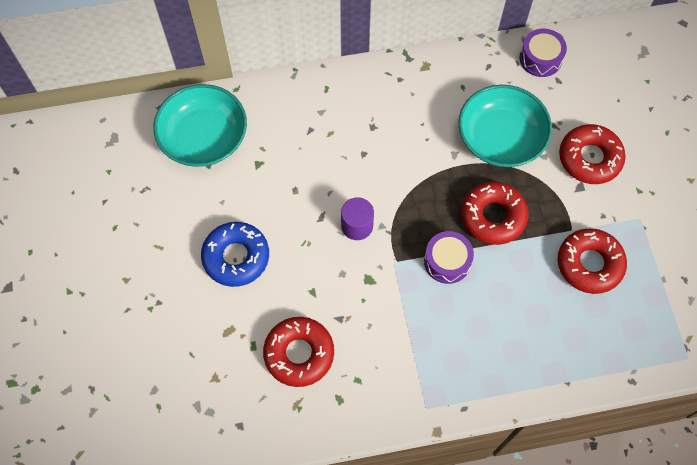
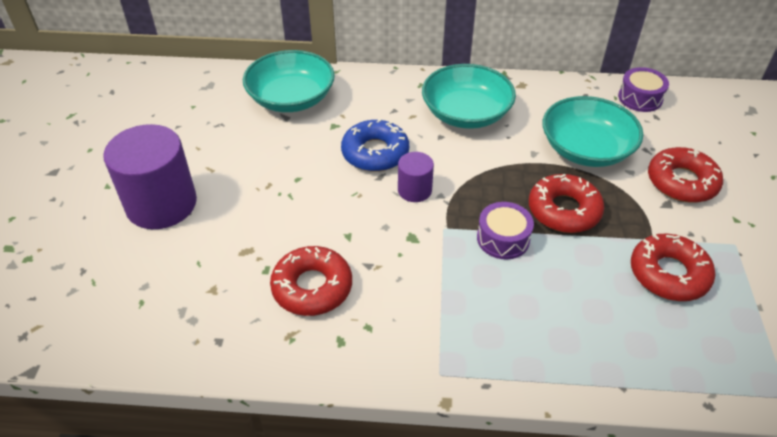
camera: 15 degrees right, 20 degrees down
blue donut [201,222,269,287] -> blue donut moved to [341,119,409,172]
none -> purple cylinder [103,124,197,229]
none -> turquoise bowl [422,64,516,129]

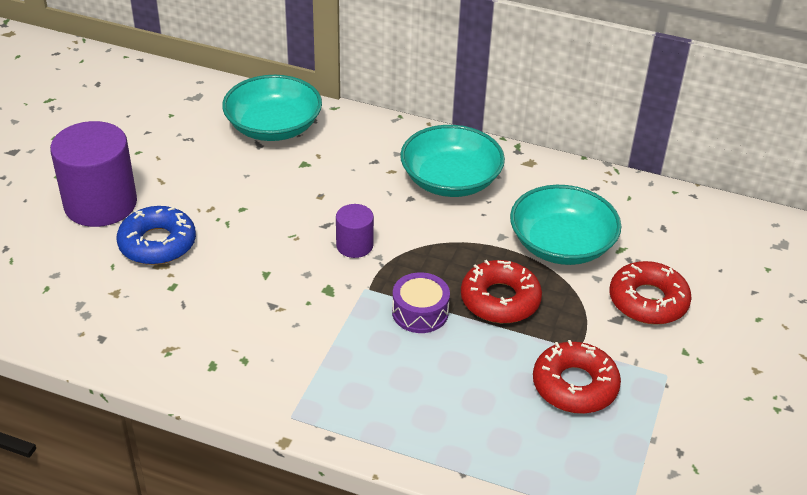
camera: 15 degrees right, 5 degrees down
red donut [270,246,352,316] -> none
blue donut [341,119,409,172] -> blue donut moved to [117,206,196,265]
purple drum [618,67,669,112] -> none

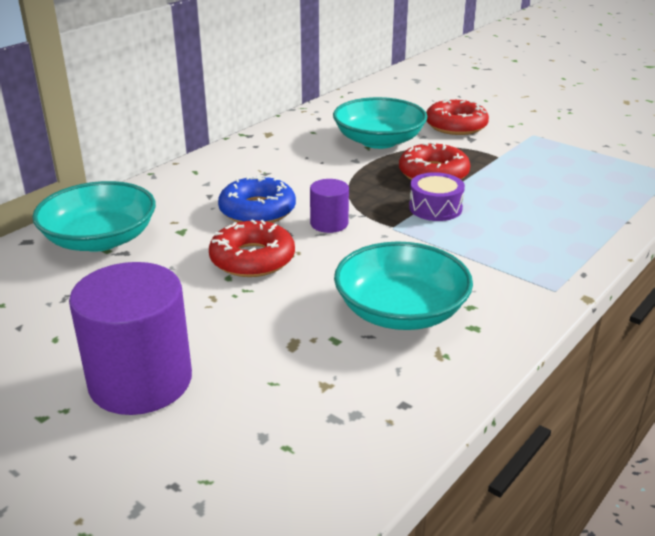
camera: 70 degrees left, 10 degrees down
blue donut [117,206,196,265] -> blue donut moved to [218,175,296,223]
turquoise bowl [400,125,505,197] -> turquoise bowl moved to [334,242,473,330]
red donut [533,340,621,414] -> red donut moved to [209,219,295,277]

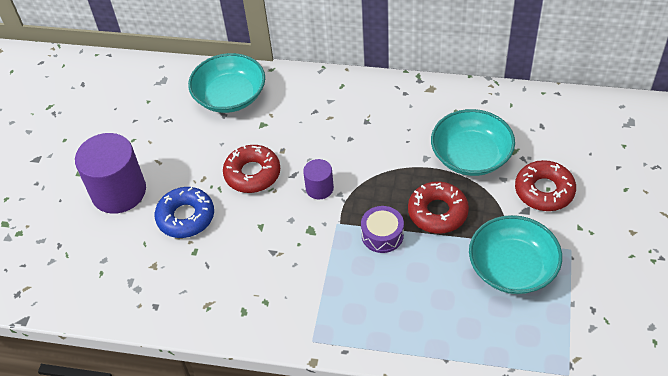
camera: 65 degrees right, 20 degrees up
blue donut [218,175,296,223] -> blue donut moved to [155,187,214,238]
turquoise bowl [334,242,473,330] -> turquoise bowl moved to [469,215,562,294]

